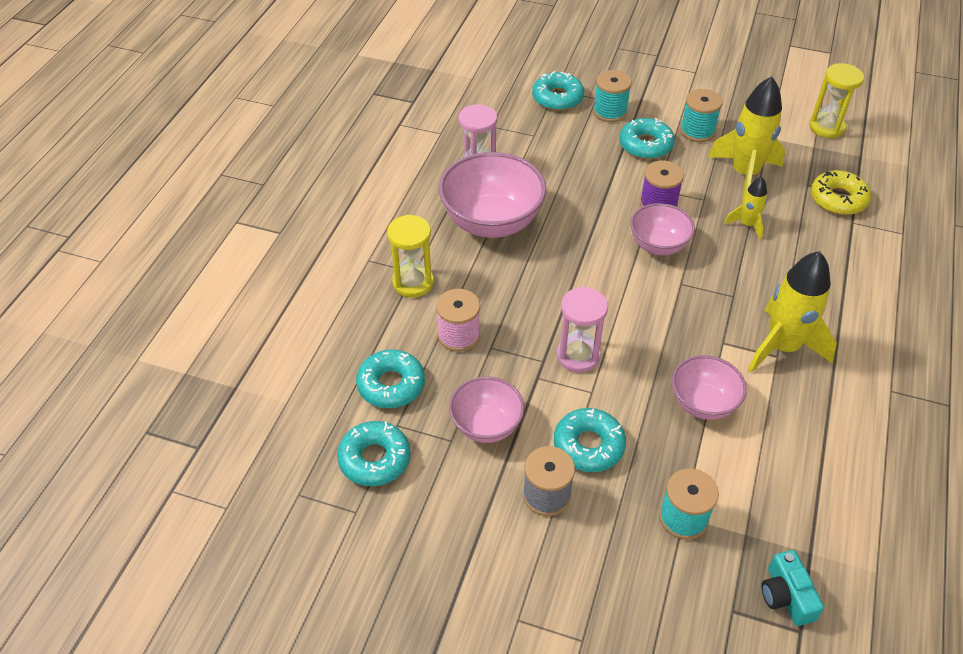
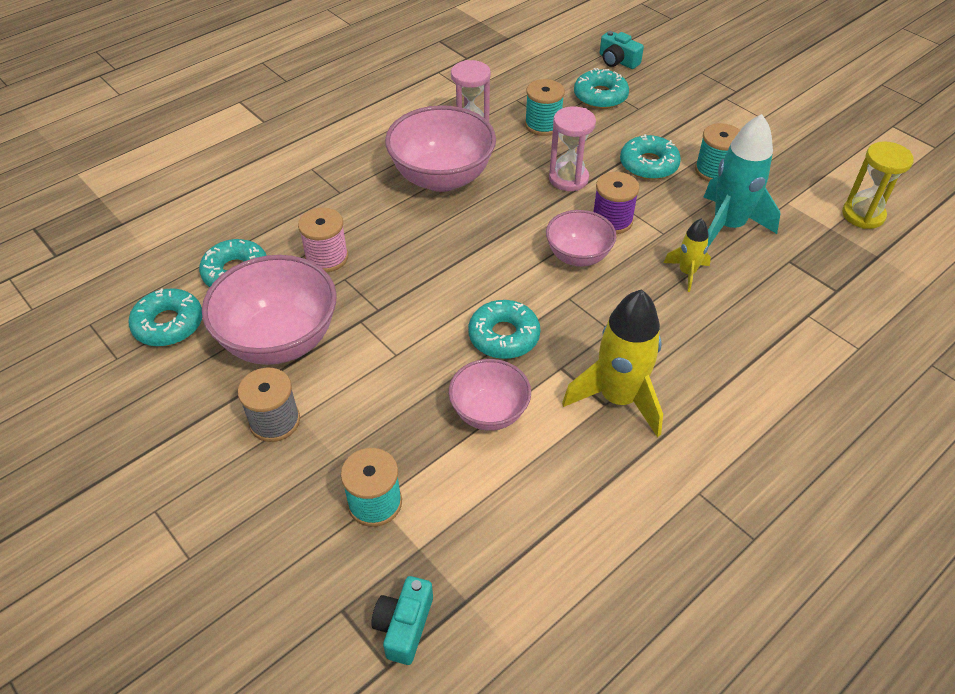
camera: 30 degrees right, 0 degrees up
yellow hourglass [387,215,434,297] -> none
pink bowl [449,377,524,443] -> pink bowl [202,255,337,365], size x1.69
turquoise donut [554,408,626,472] -> turquoise donut moved to [468,300,541,359]
pink hourglass [557,287,608,373] -> pink hourglass moved to [549,106,596,191]
turquoise spool [593,70,632,122] -> turquoise spool moved to [525,79,565,136]
yellow rocket [708,76,785,202] -> turquoise rocket [703,114,780,246]
yellow donut [811,170,871,215] -> none
none -> turquoise camera [600,31,644,69]

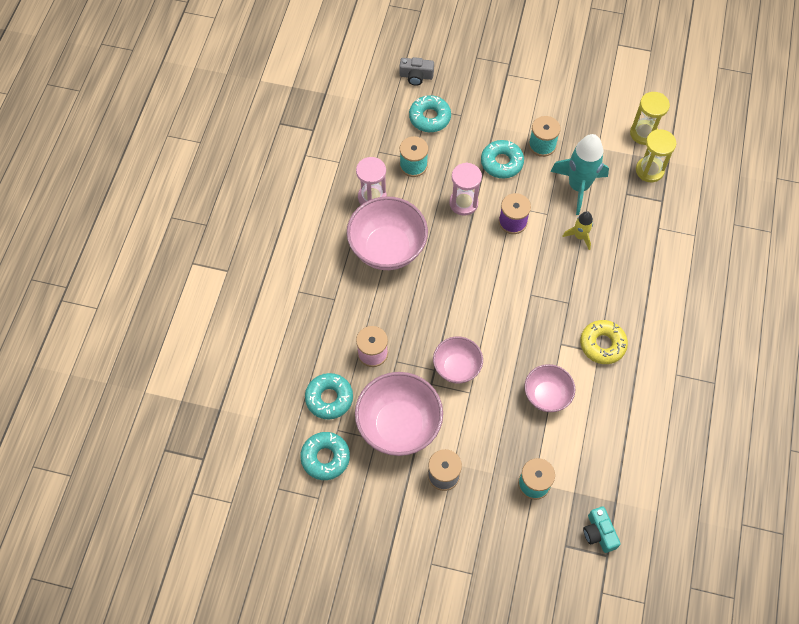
camera: 35 degrees left, 15 degrees up
turquoise donut [468,300,541,359] -> none
pink bowl [546,210,617,266] -> pink bowl moved to [433,337,483,383]
yellow rocket [562,289,663,437] -> yellow donut [580,320,628,364]
turquoise camera [600,31,644,69] -> grey camera [400,57,434,86]
none -> yellow hourglass [636,129,676,182]

